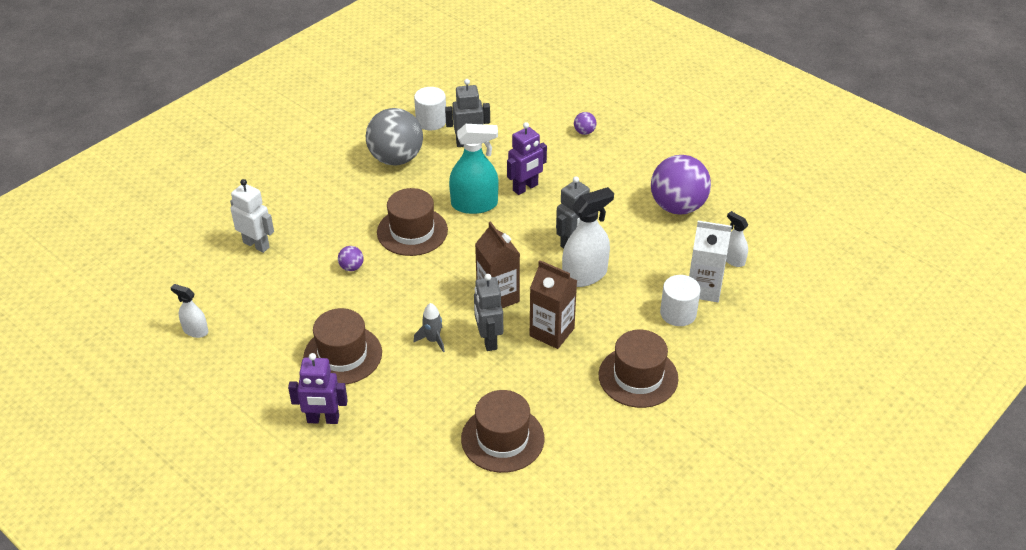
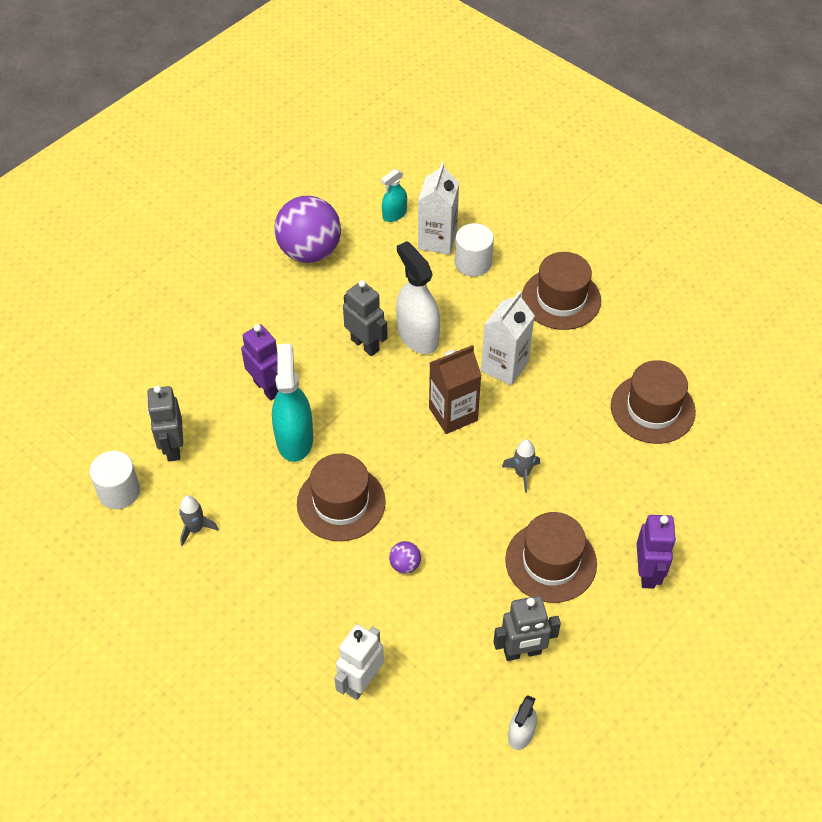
camera: 90 degrees left, 10 degrees up
grey ball [366,108,423,166] -> grey rocket [179,495,219,546]
grey robot [474,274,503,351] -> grey robot moved to [493,596,561,661]
brown carton [530,260,577,349] -> white carton [481,291,535,386]
purple ball [574,112,597,135] -> none
white spray bottle [726,211,748,267] -> turquoise spray bottle [381,169,407,222]

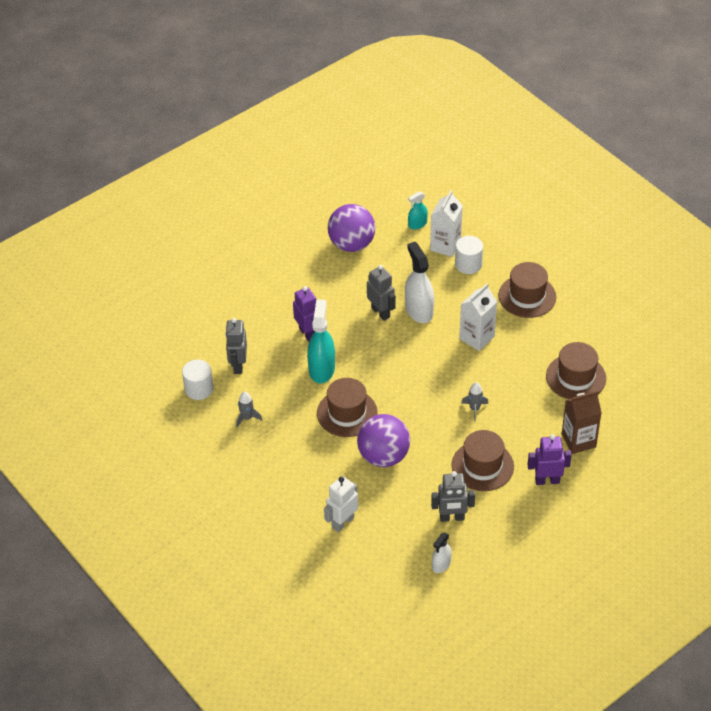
camera: 10 degrees right, 5 degrees down
purple ball [389,541,421,573] -> purple ball [357,414,410,467], size x2.43
brown carton [429,345,482,434] -> brown carton moved to [562,391,602,454]
purple robot [637,515,676,589] -> purple robot turned 105 degrees counterclockwise [528,434,572,485]

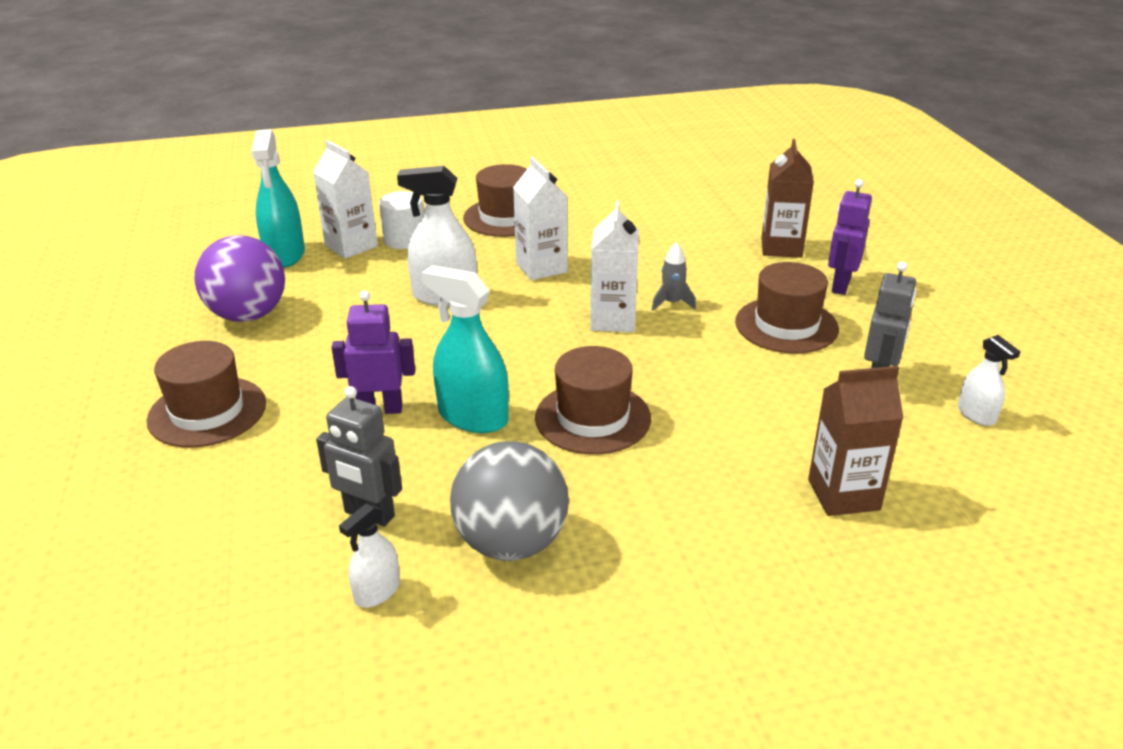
camera: 65 degrees left, 15 degrees down
white cylinder [182,360,213,400] -> white spray bottle [339,503,400,608]
grey rocket [236,391,262,427] -> grey ball [450,441,569,561]
white robot [324,476,358,532] -> brown carton [808,366,903,516]
purple ball [357,414,410,467] -> none
grey robot [367,265,396,321] -> none
turquoise spray bottle [408,191,428,229] -> turquoise spray bottle [251,129,305,268], size x1.81
brown hat [546,342,606,399] -> brown hat moved to [147,341,266,448]
none -> white carton [590,201,639,332]

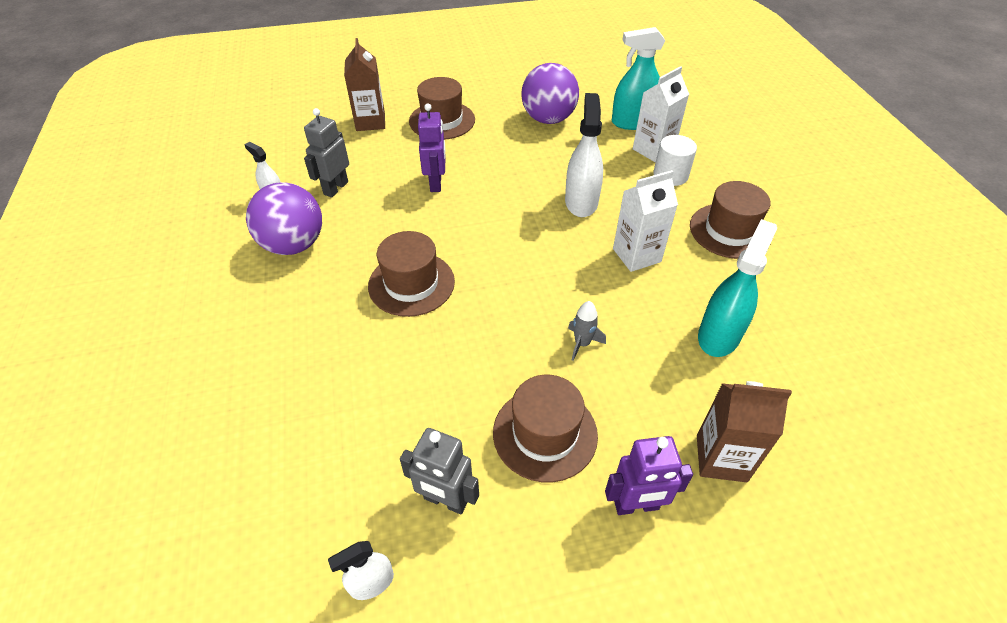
camera: 90 degrees right, 15 degrees up
turquoise spray bottle [422,265,509,433] -> turquoise spray bottle moved to [698,219,777,357]
grey ball [450,441,569,561] -> purple ball [246,182,322,255]
white carton [590,201,639,332] -> none
brown carton [808,366,903,516] -> brown carton moved to [344,38,385,131]
purple robot [828,179,872,295] -> purple robot turned 150 degrees clockwise [605,436,693,515]

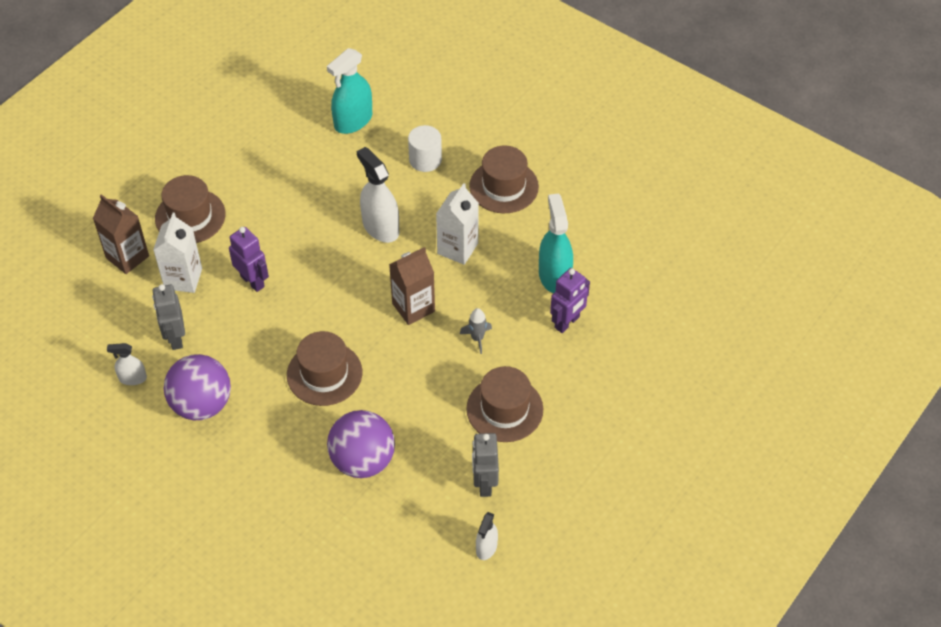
camera: 40 degrees left, 5 degrees up
grey robot [400,428,479,514] -> grey robot turned 105 degrees clockwise [472,433,499,497]
purple ball [522,63,579,124] -> purple ball moved to [327,410,395,478]
purple robot [605,436,693,515] -> purple robot moved to [550,268,590,333]
white carton [633,66,689,163] -> white carton moved to [153,213,202,293]
brown carton [697,381,792,482] -> brown carton moved to [389,247,435,325]

